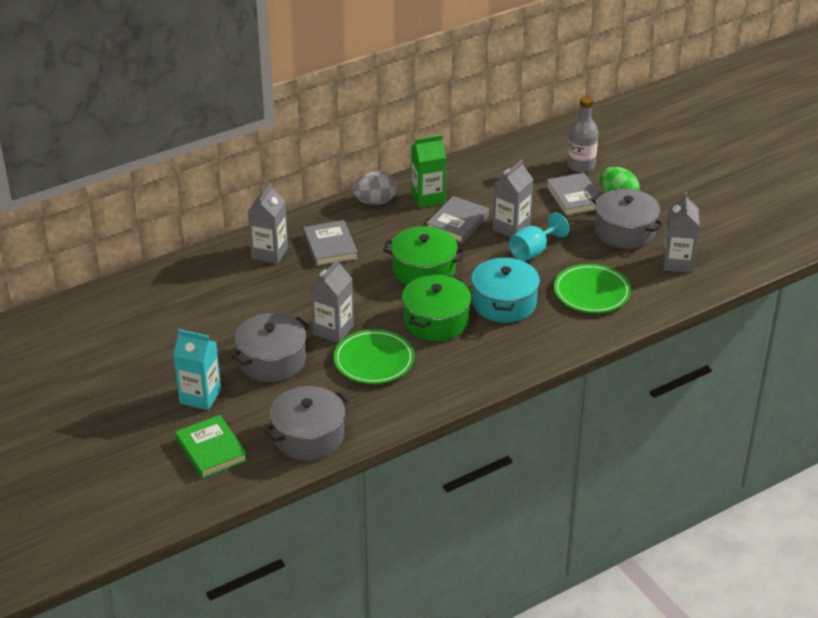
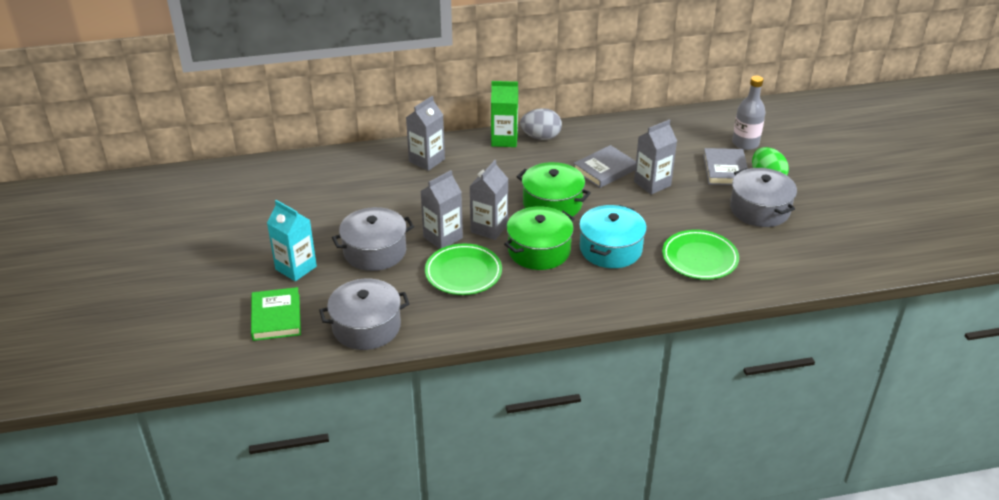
camera: 20 degrees right, 0 degrees up
grey book [303,220,358,267] -> none
green carton [411,135,446,208] -> green carton moved to [491,81,518,147]
turquoise goblet [509,212,569,261] -> none
grey carton [663,192,699,273] -> grey carton moved to [469,160,508,240]

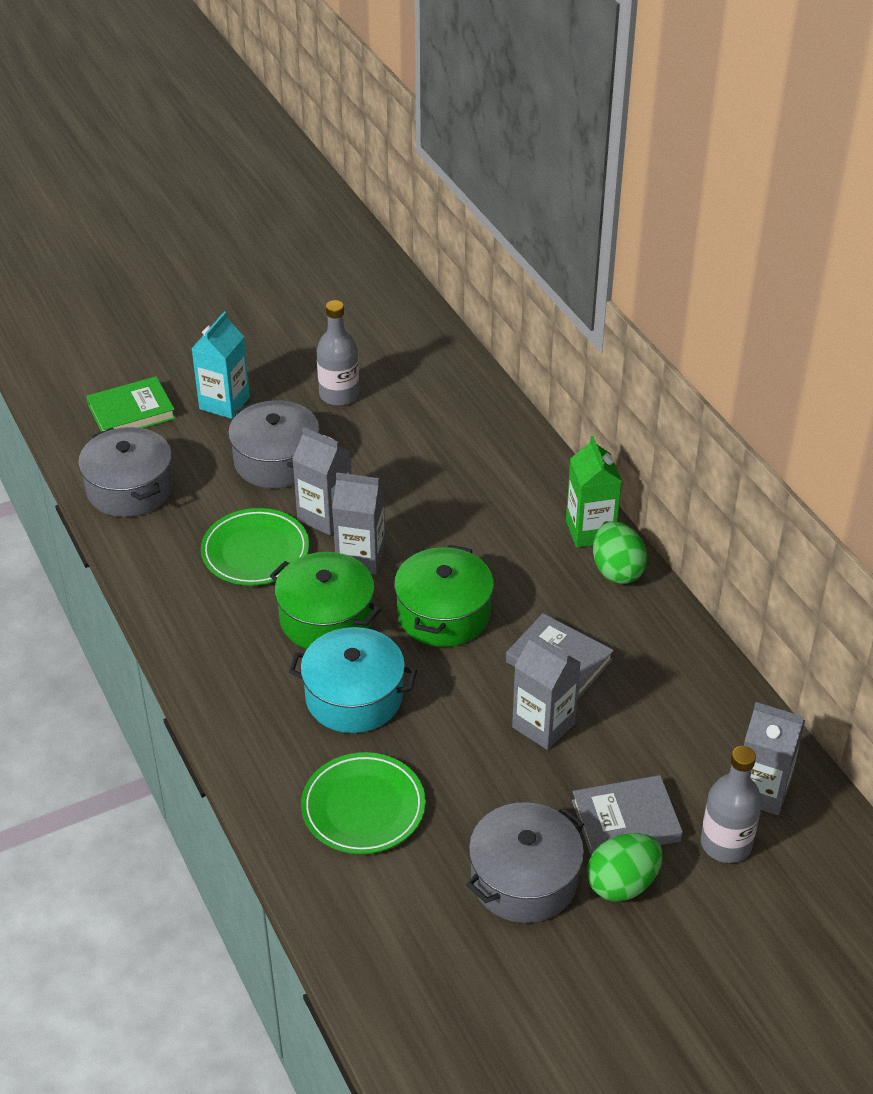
camera: 75 degrees right, 5 degrees up
grey carton [406,96,445,171] -> grey carton moved to [744,702,805,815]
grey egg [520,108,562,140] -> green egg [593,521,648,584]
none -> grey bottle [317,300,359,406]

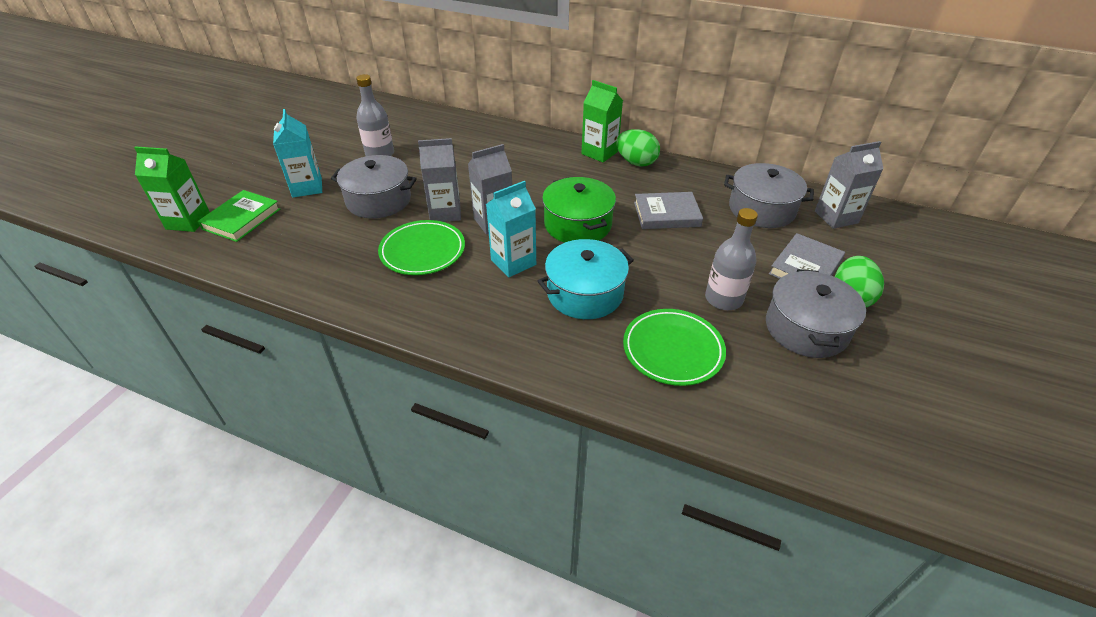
camera: 40 degrees left, 0 degrees up
grey pot [78,427,173,517] -> grey pot moved to [724,163,814,228]
green pot [270,552,381,649] -> turquoise carton [486,181,536,277]
grey carton [512,632,581,750] -> none
grey bottle [701,746,762,863] -> grey bottle moved to [705,208,758,310]
none -> green carton [134,146,210,232]

